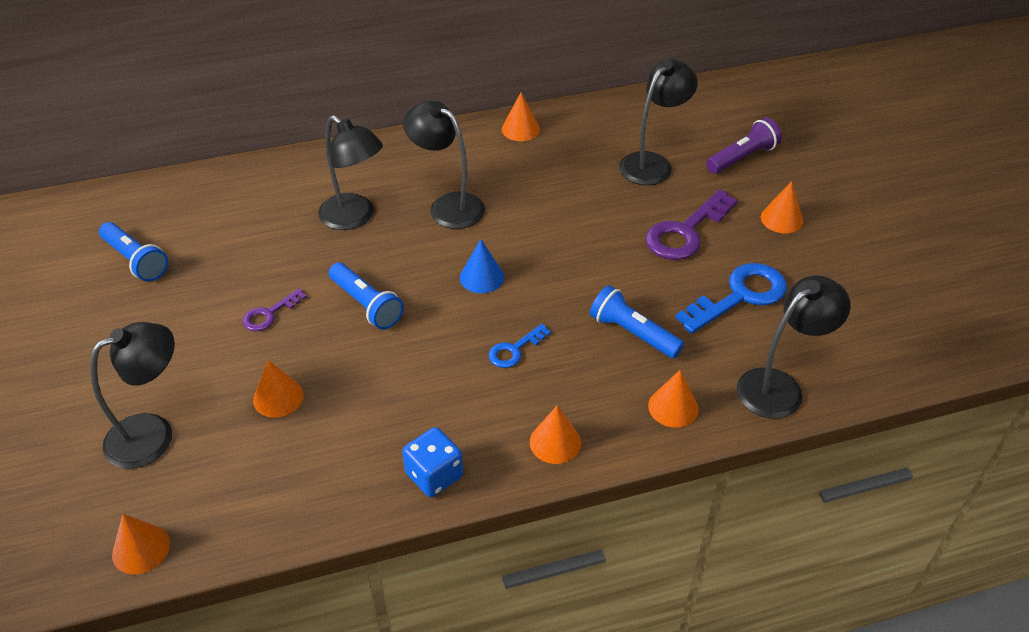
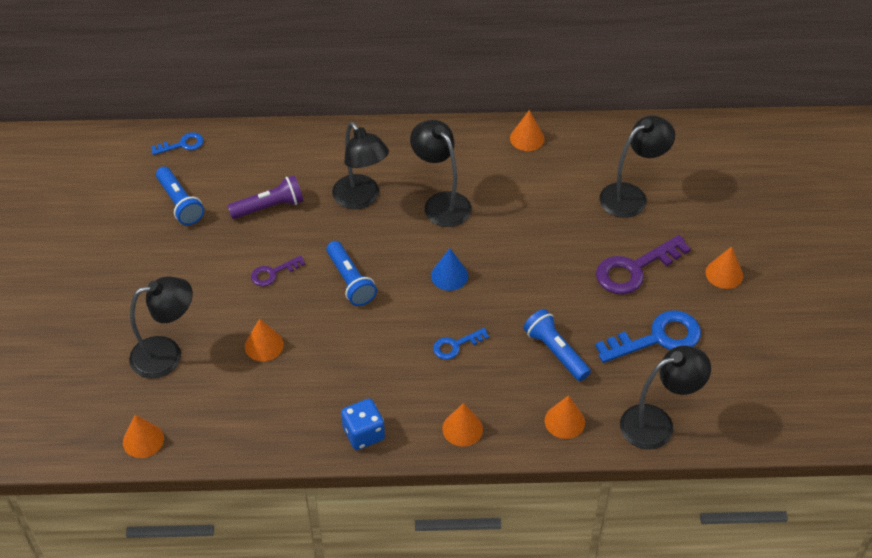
camera: 15 degrees right, 5 degrees up
purple flashlight [706,118,782,174] -> purple flashlight moved to [227,175,304,219]
none -> blue key [151,132,204,155]

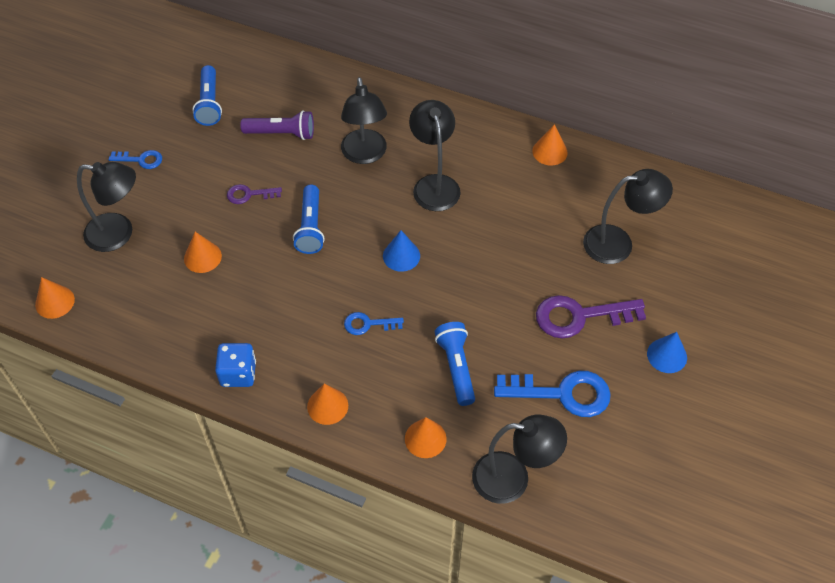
camera: 25 degrees right, 5 degrees up
blue key [151,132,204,155] -> blue key moved to [109,150,162,169]
orange cone [706,246,743,289] -> blue cone [647,332,687,373]

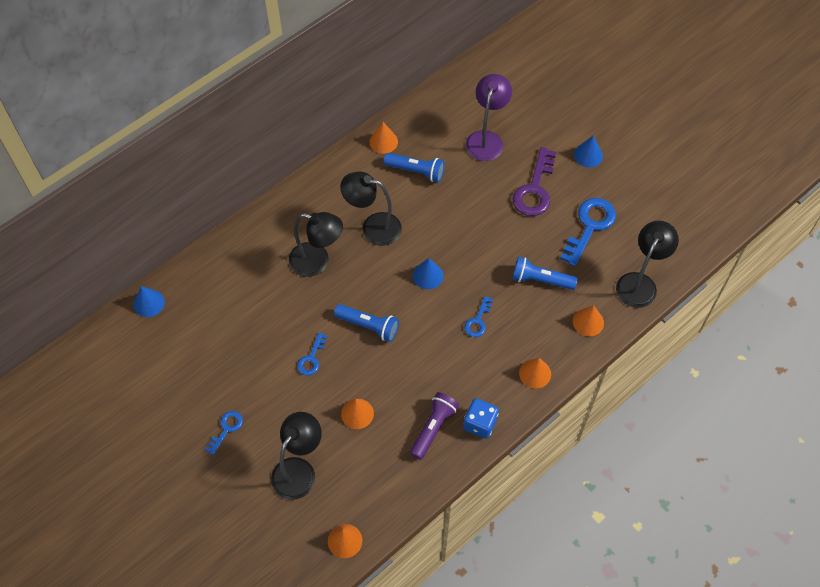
camera: 65 degrees left, 5 degrees up
blue flashlight [192,65,222,126] -> blue flashlight moved to [384,153,445,182]
purple key [227,184,282,204] -> blue key [297,332,327,376]
purple flashlight [240,111,314,140] -> purple flashlight moved to [410,392,459,460]
black lamp [583,169,673,264] -> purple lamp [466,74,512,161]
none -> blue cone [133,286,165,317]

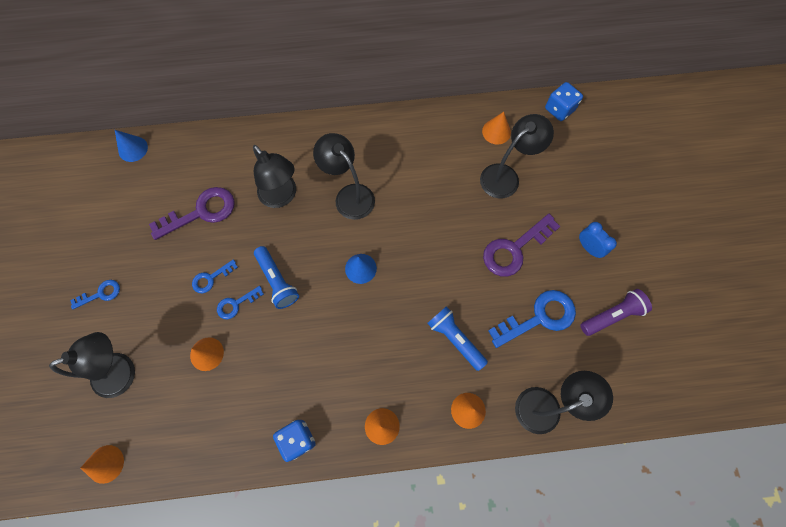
camera: 35 degrees right, 10 degrees up
orange cone [369,122,398,154] -> orange cone moved to [482,112,511,144]
blue flashlight [384,153,445,182] -> none
purple flashlight [410,392,459,460] -> purple flashlight moved to [580,289,652,336]
blue key [464,296,493,337] -> blue key moved to [217,286,264,319]
purple lamp [466,74,512,161] -> black lamp [480,114,554,198]
blue cone [574,136,603,168] -> blue clock [579,222,617,258]
none -> purple key [149,187,235,240]
none -> blue dice [545,82,583,121]

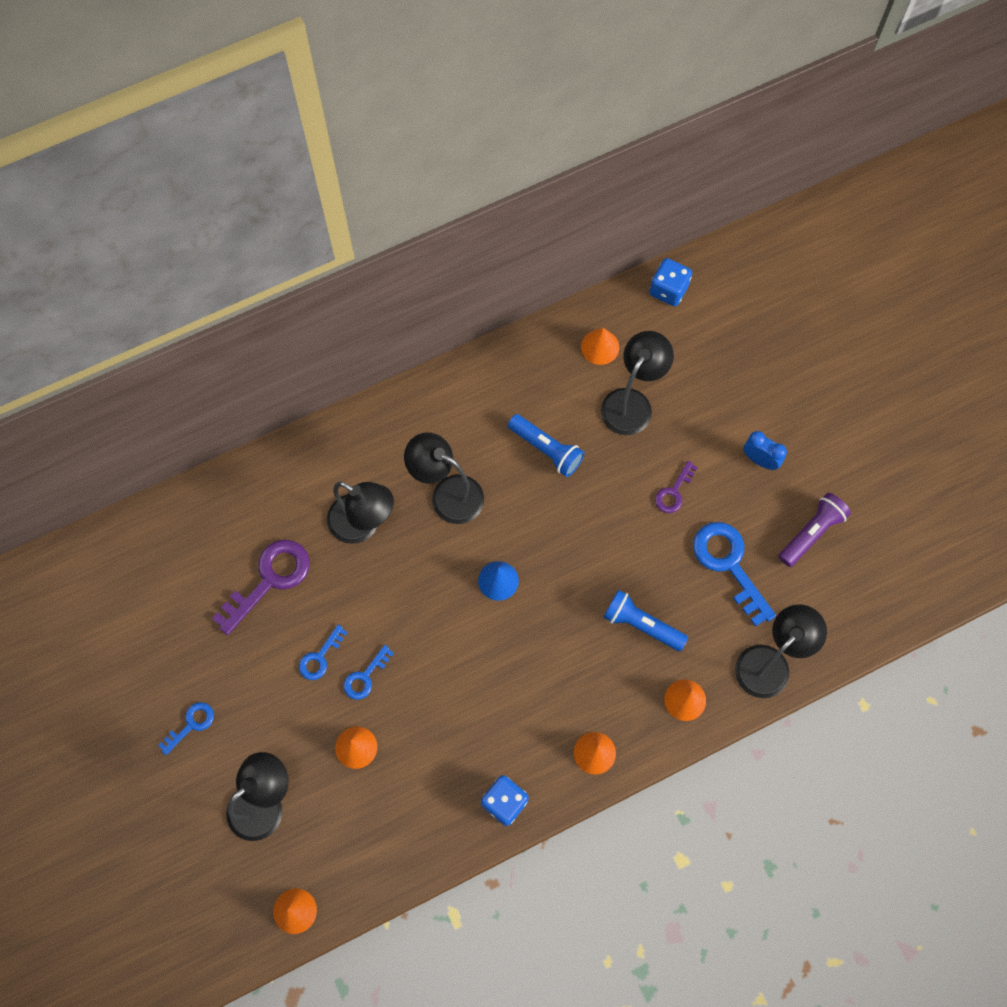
camera: 20 degrees left, 0 degrees up
blue cone [115,130,148,162] -> none
blue flashlight [254,246,299,309] -> blue flashlight moved to [508,414,584,477]
purple key [483,214,560,277] -> purple key [655,461,698,513], size x0.54
blue key [488,290,576,348] -> blue key turned 75 degrees counterclockwise [693,522,776,627]

